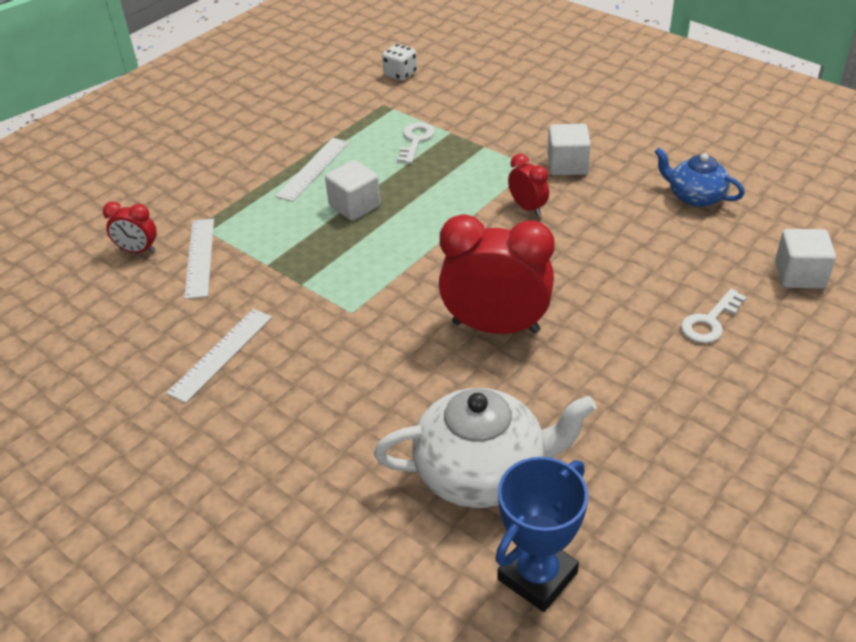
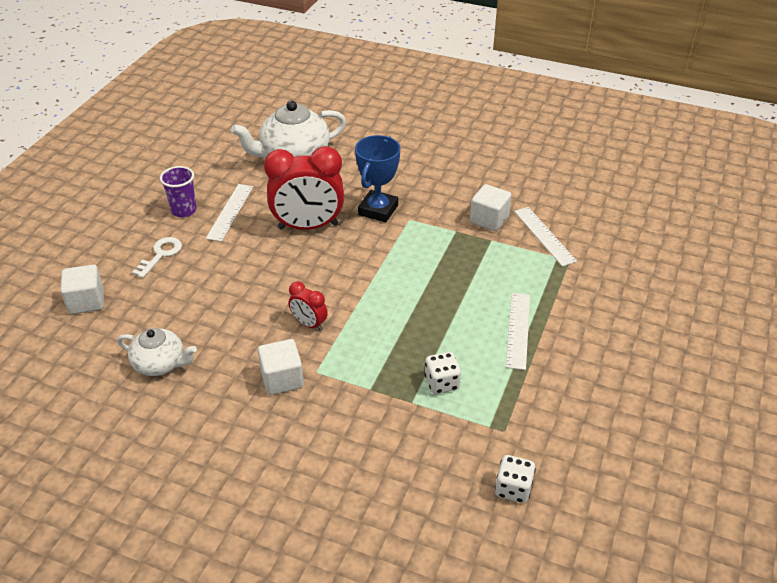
camera: 160 degrees right, 0 degrees up
red clock [103,201,157,253] -> none
white ruler [166,309,272,403] -> white ruler moved to [206,184,253,242]
white cube [325,160,381,221] -> white cube moved to [470,184,512,231]
white key [397,122,435,164] -> white dice [425,352,461,394]
blue trophy [495,457,588,612] -> blue trophy moved to [355,135,401,222]
blue teapot [655,148,745,207] -> white teapot [117,328,197,376]
none -> purple cup [160,166,197,218]

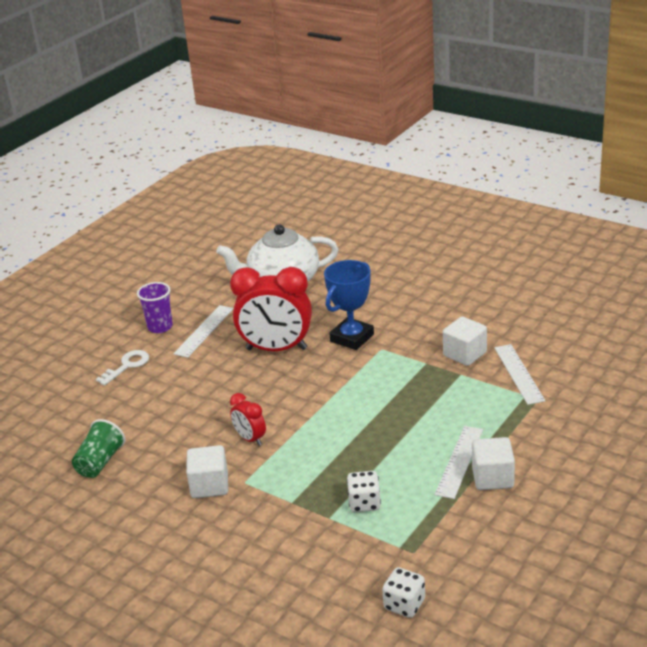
camera: 15 degrees right, 10 degrees down
white cube [60,265,104,314] -> white cube moved to [472,437,515,490]
white teapot [117,328,197,376] -> green cup [72,419,126,478]

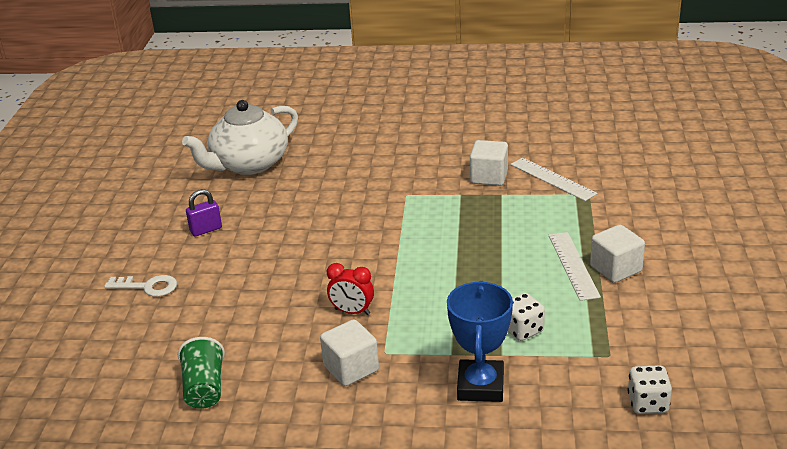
camera: 30 degrees left, 0 degrees up
white key [96,350,149,386] -> white key turned 90 degrees clockwise [104,275,177,297]
purple cup [137,282,173,333] -> none
white ruler [173,305,234,358] -> purple padlock [186,189,222,236]
red clock [230,267,312,351] -> none
blue trophy [324,260,374,350] -> blue trophy moved to [447,281,513,402]

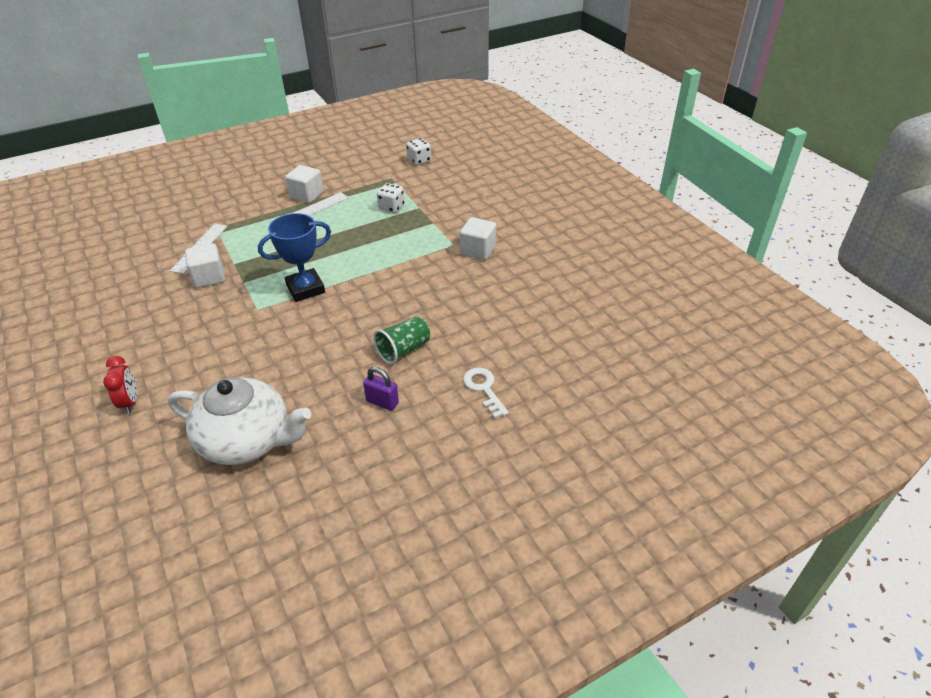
camera: 125 degrees left, 10 degrees up
green cup [178,337,225,409] -> green cup moved to [373,316,430,364]
red clock [327,263,374,315] -> red clock moved to [103,356,137,414]
blue trophy [447,281,513,402] -> blue trophy moved to [258,213,331,302]

